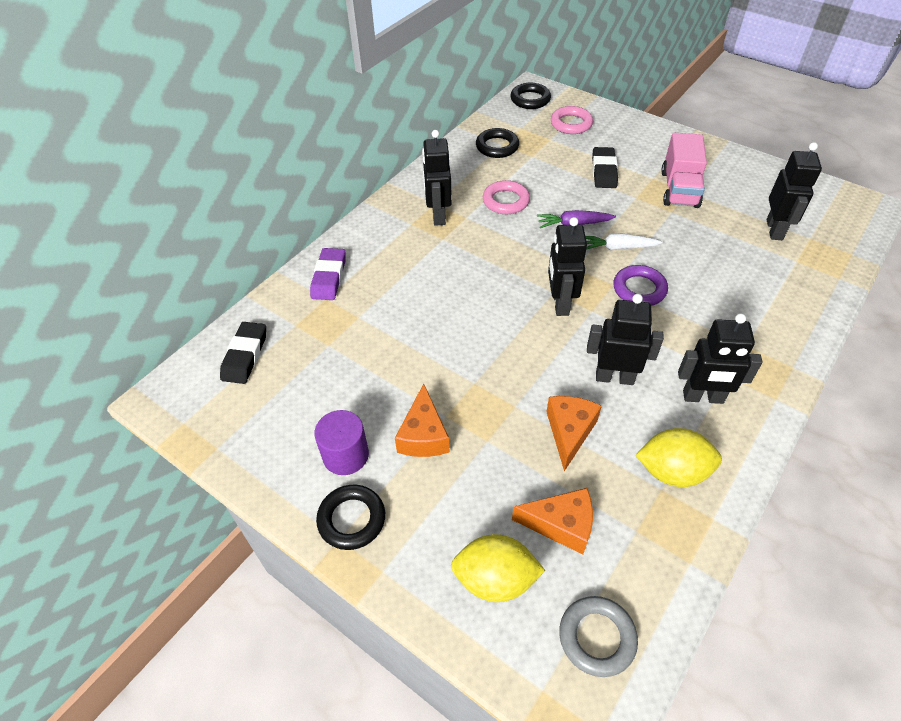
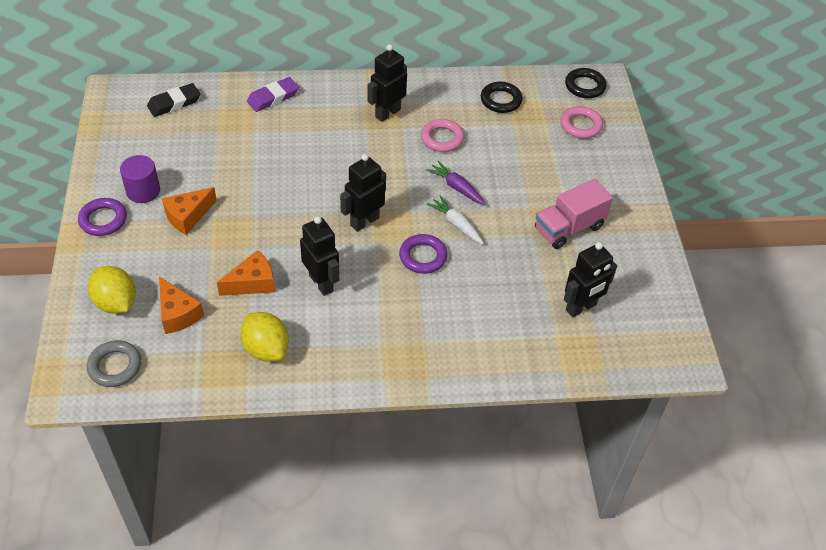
camera: 45 degrees right, 0 degrees up
black ring [316,485,385,550] -> purple ring [78,198,127,236]
black eraser [592,147,618,188] -> none
black robot [678,313,763,404] -> none

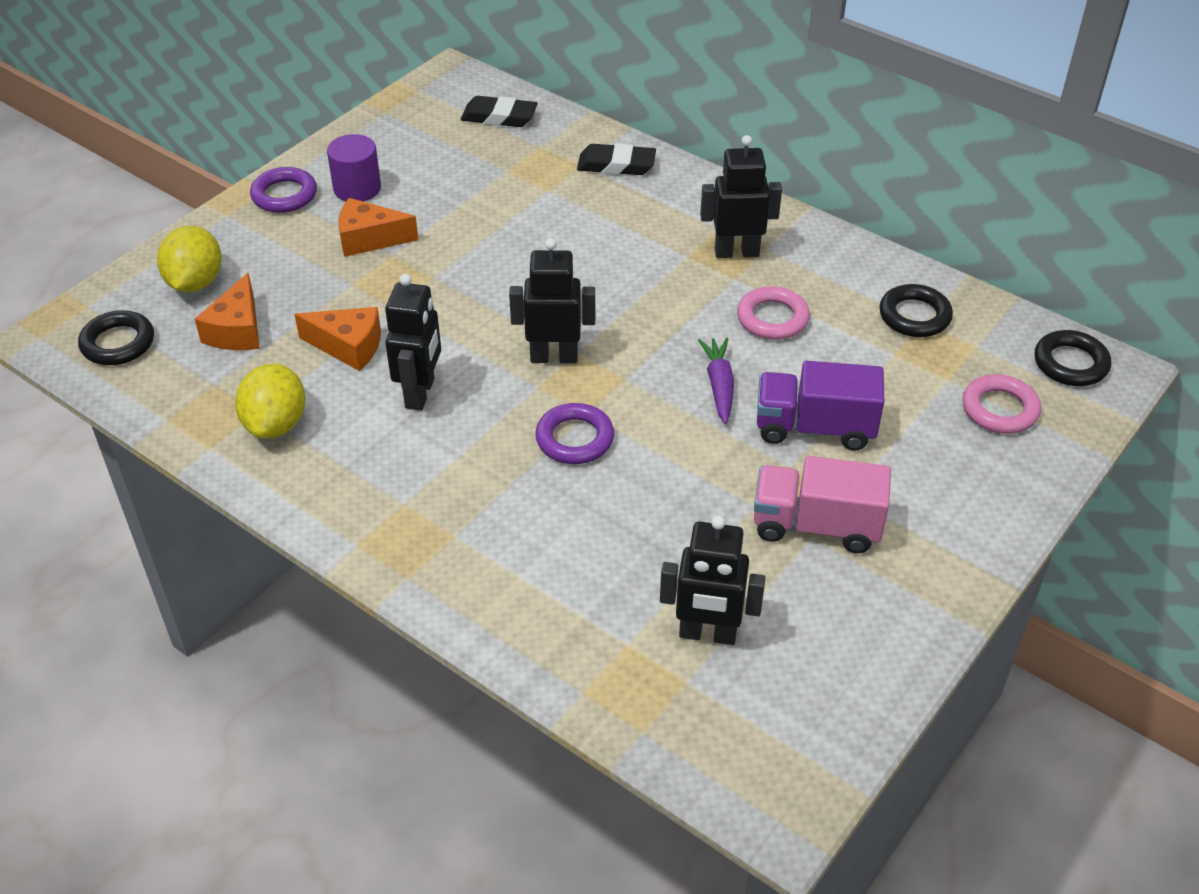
camera: 45 degrees right, 5 degrees down
grey ring [87,340,141,387] -> black ring [78,310,154,365]
purple eraser [247,77,299,112] -> black eraser [577,144,656,175]
white carrot [427,195,484,244] -> none
none -> purple truck [757,361,884,451]

